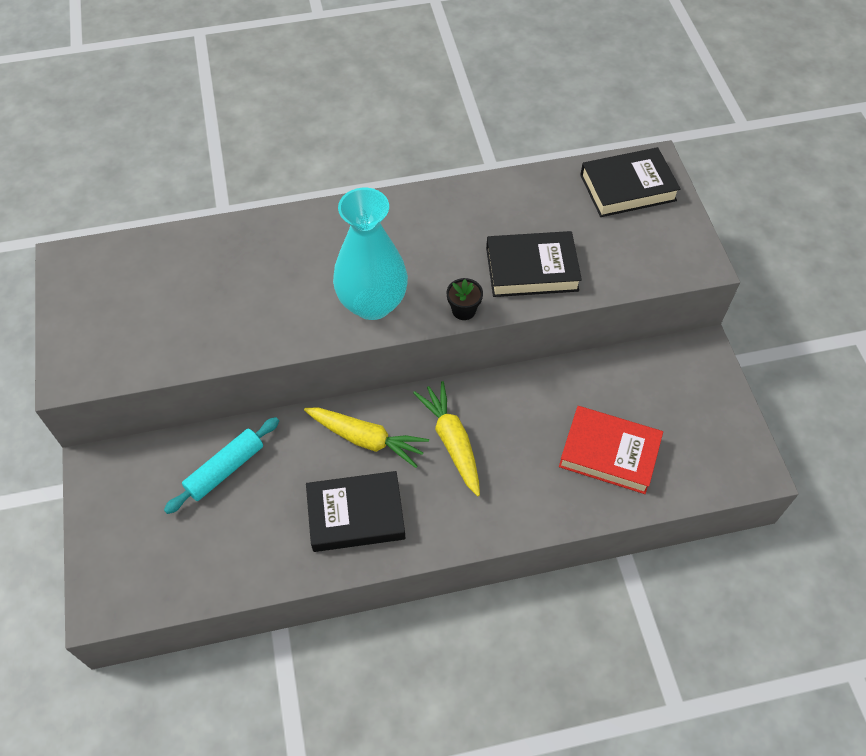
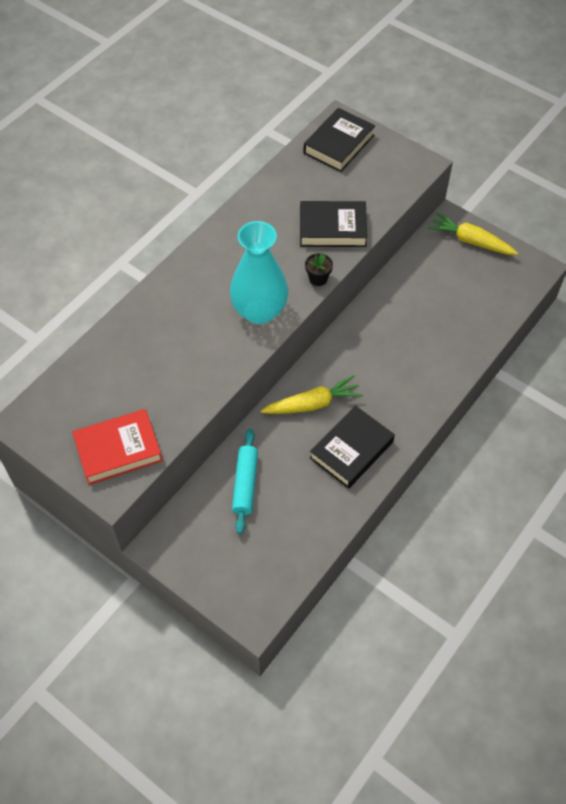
camera: 40 degrees left, 0 degrees up
yellow carrot [413,381,480,496] -> yellow carrot moved to [428,212,518,255]
black book [486,231,582,297] -> black book turned 45 degrees clockwise [300,201,368,247]
red book [559,406,663,494] -> red book moved to [72,409,163,485]

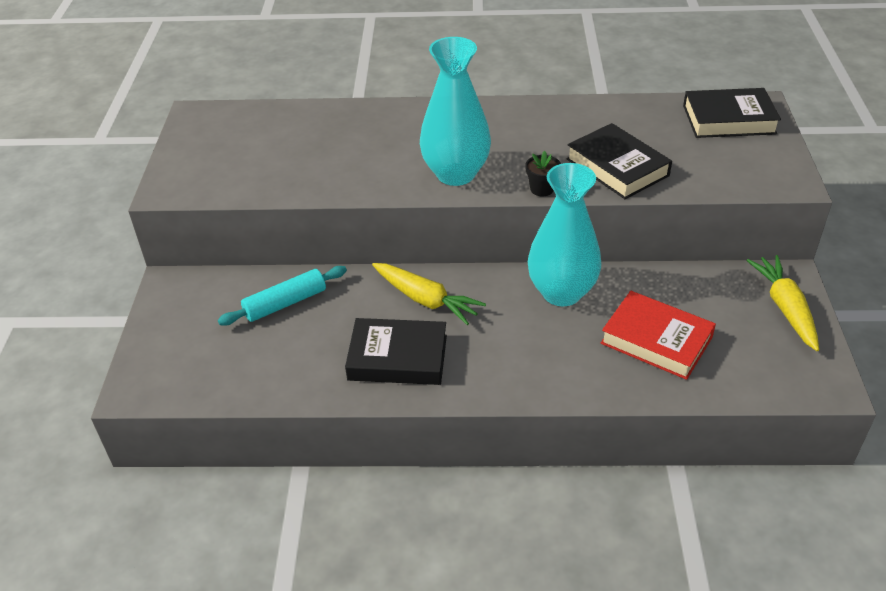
camera: 55 degrees right, 15 degrees down
red book [72,409,163,485] -> red book moved to [601,291,716,380]
none -> turquoise vase [528,163,601,306]

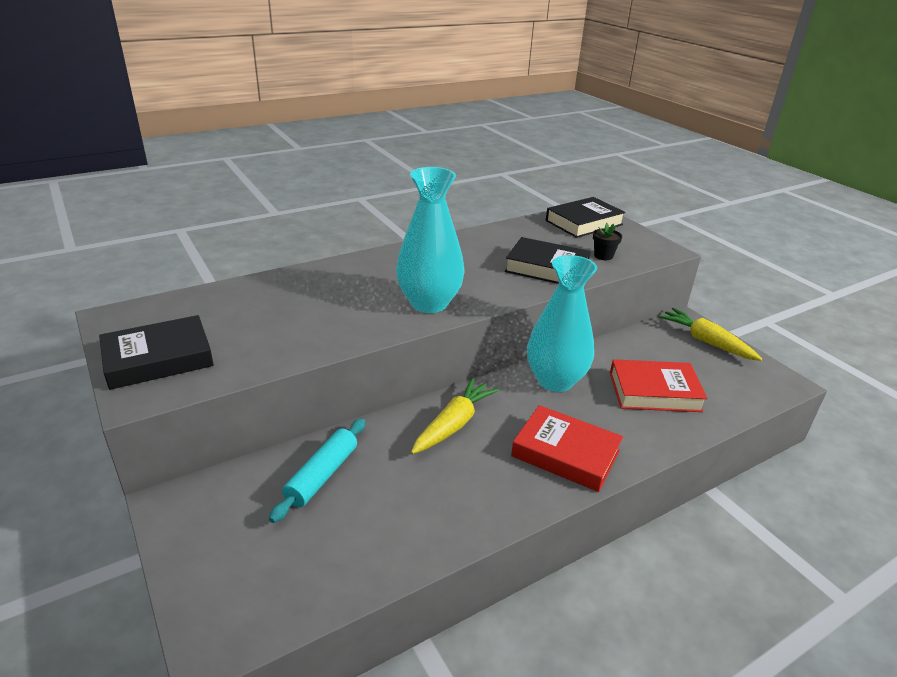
camera: 35 degrees left, 10 degrees down
black book [345,318,447,385] -> black book moved to [99,315,214,390]
yellow carrot [372,263,486,325] -> yellow carrot turned 60 degrees counterclockwise [411,378,499,454]
black flower pot [525,151,561,196] -> black flower pot moved to [593,223,622,260]
none -> red book [511,405,623,492]

